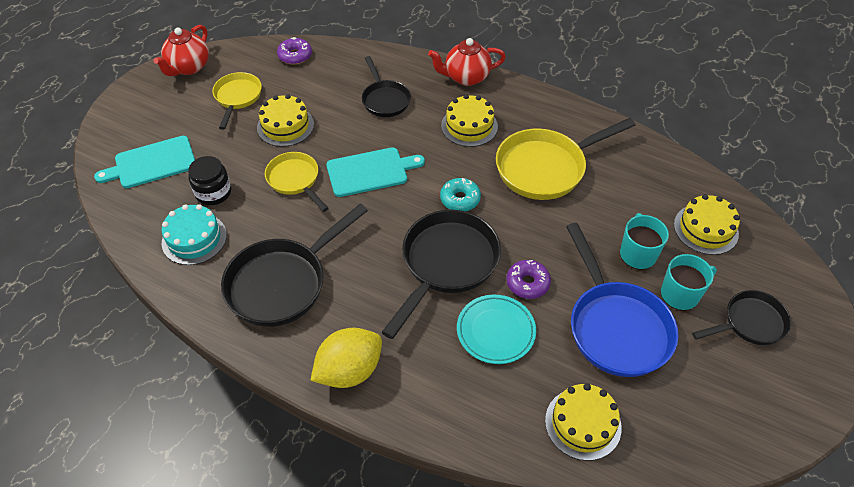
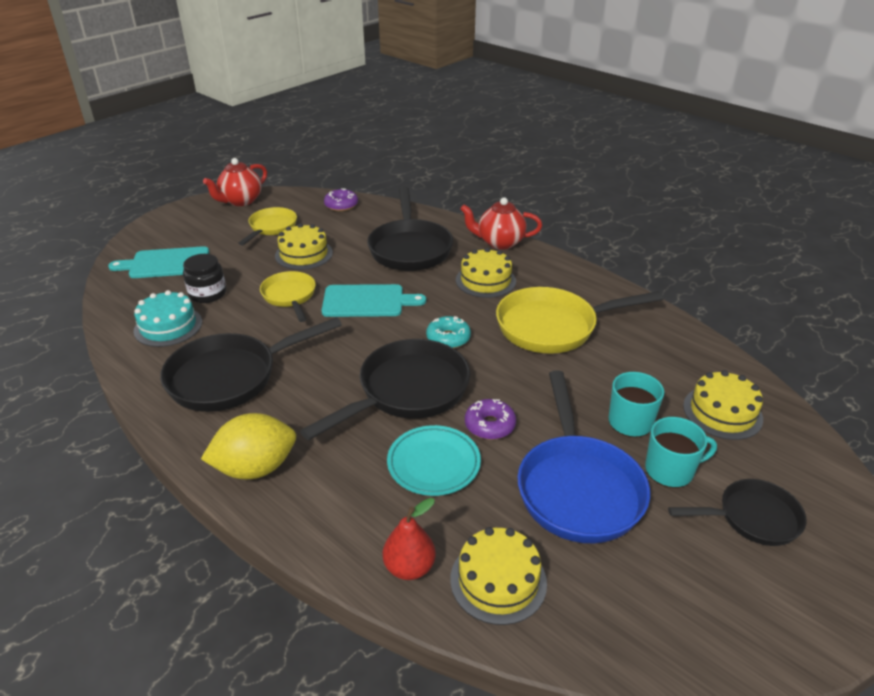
camera: 15 degrees right, 15 degrees down
black pan [362,56,411,117] -> black pan [367,186,453,271], size x1.68
none -> red pear [383,498,436,580]

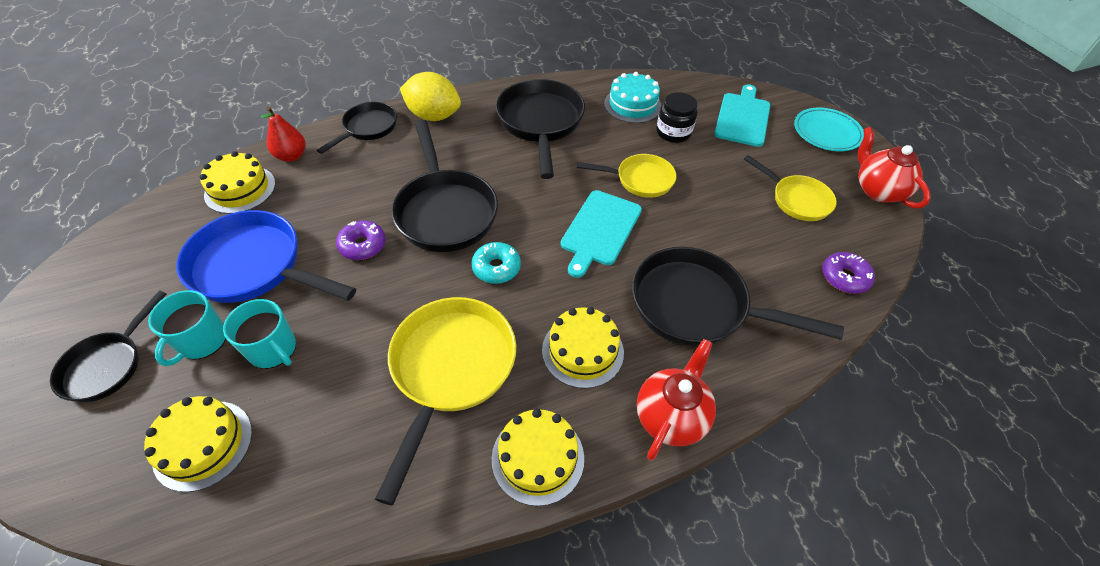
camera: 115 degrees right, 15 degrees up
yellow lemon [201,413,296,479] -> yellow lemon turned 75 degrees counterclockwise [400,72,461,121]
yellow cake [275,223,333,270] -> yellow cake moved to [492,409,584,506]
turquoise plate [387,425,481,496] -> turquoise plate moved to [794,107,864,151]
none -> black pan [317,102,397,154]

